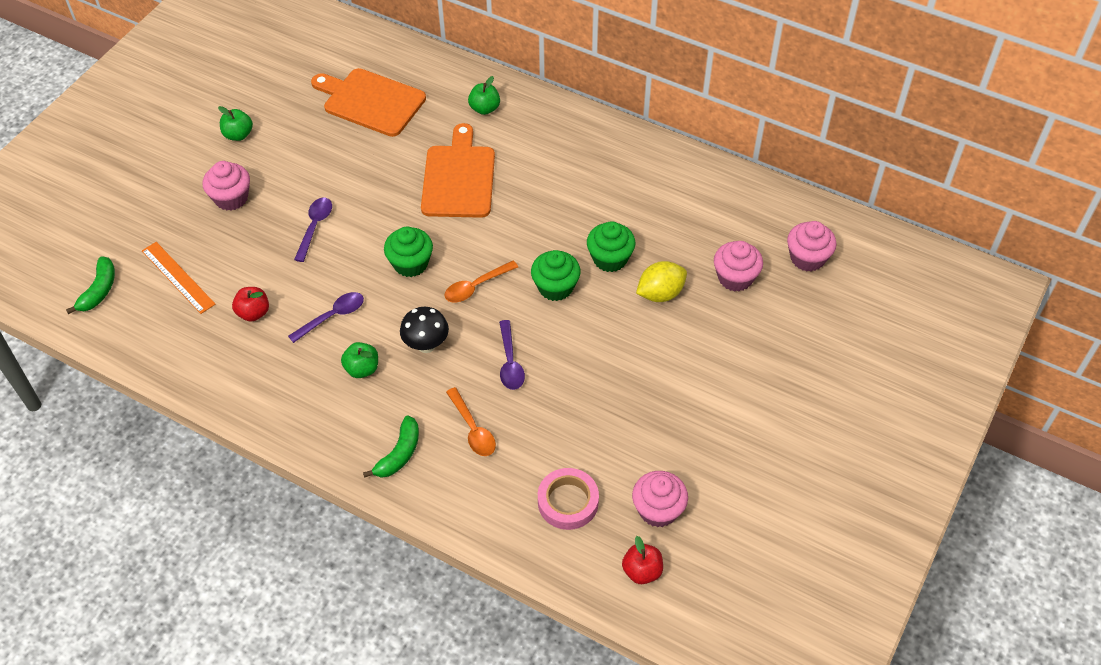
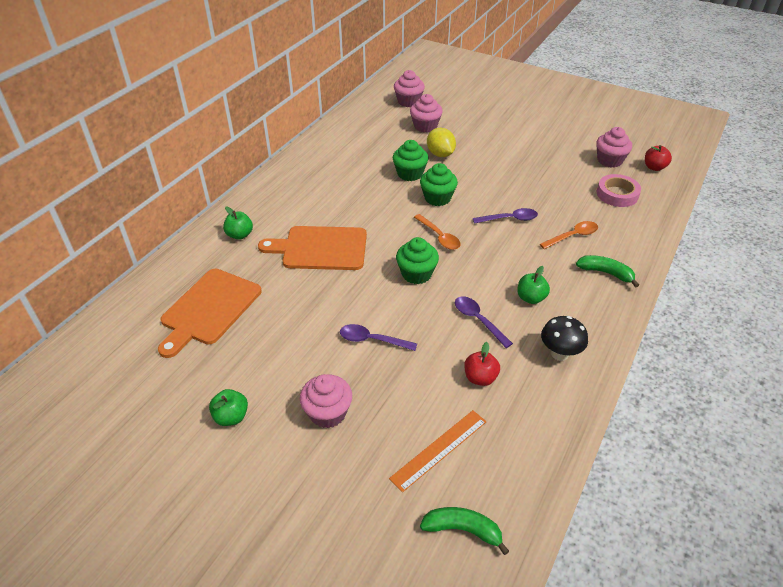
camera: 90 degrees left, 10 degrees down
black mushroom [400,307,449,353] -> black mushroom moved to [541,316,588,361]

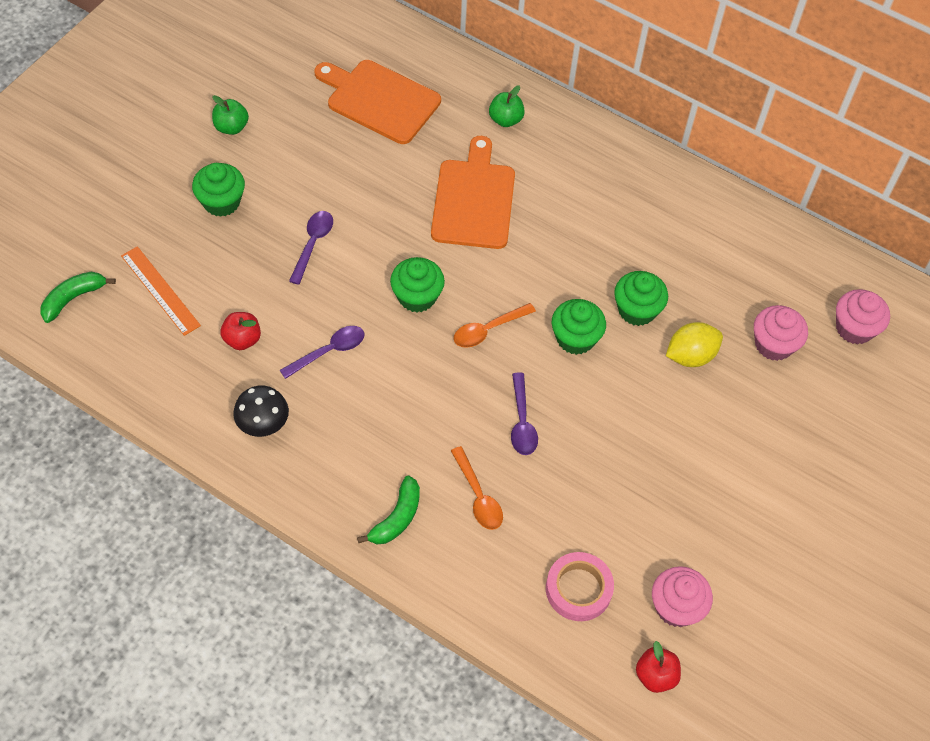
camera: 90 degrees right, 15 degrees up
pink cupcake [300,374,352,428] -> green cupcake [192,163,245,217]
green banana [420,507,509,555] -> green banana turned 150 degrees counterclockwise [40,272,116,323]
green apple [517,266,550,304] -> none

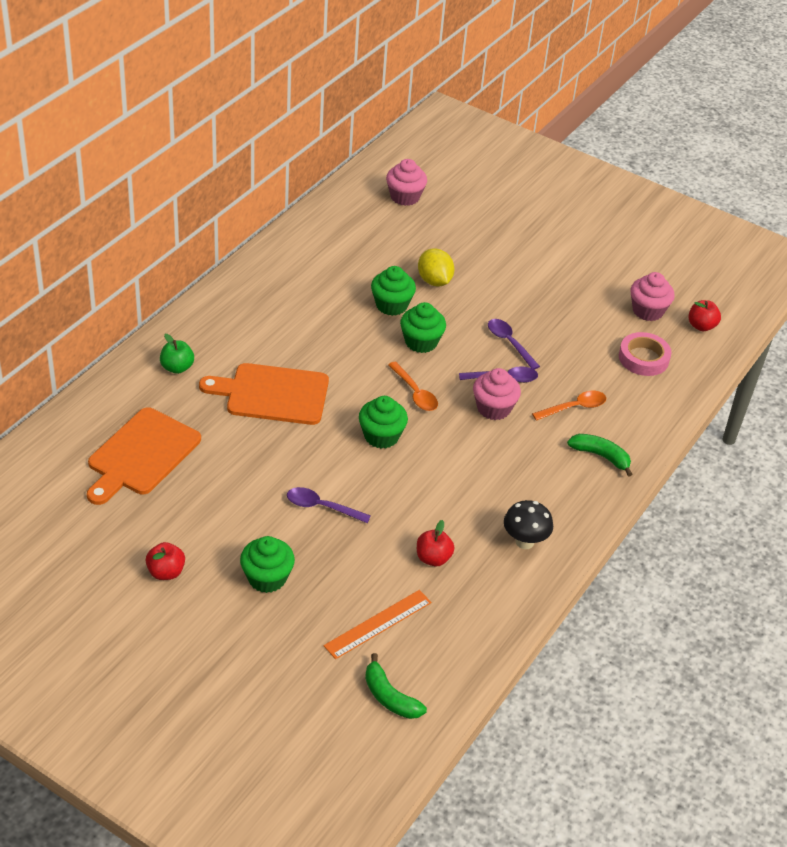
camera: 90 degrees left, 15 degrees down
green apple [212,95,249,135] -> red apple [146,542,185,580]
purple spoon [280,326,365,379] -> purple spoon moved to [488,319,540,370]
pink cupcake [754,305,808,361] -> pink cupcake moved to [473,368,521,420]

